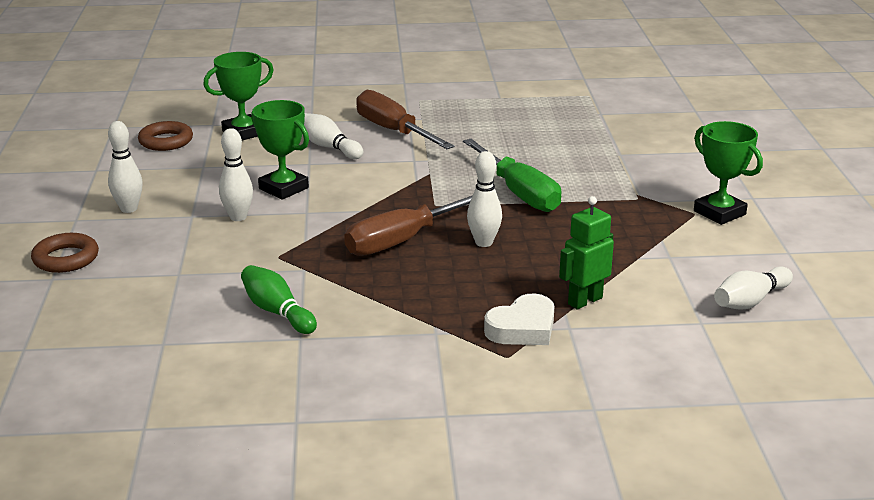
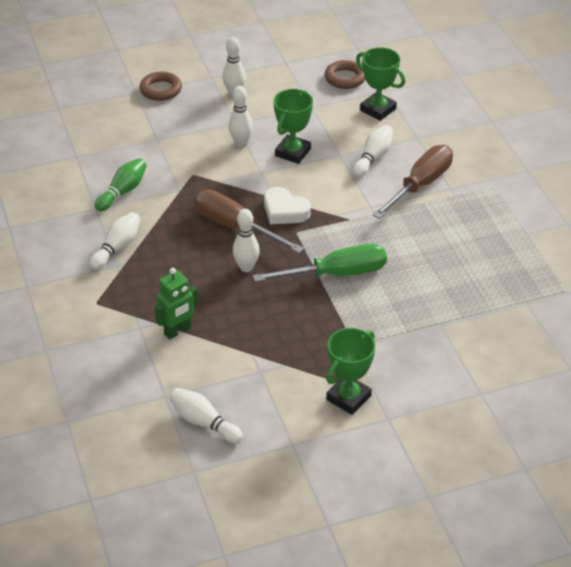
camera: 75 degrees right, 15 degrees up
green screwdriver [463,139,561,212] -> green screwdriver turned 150 degrees counterclockwise [253,244,387,282]
white heart [484,294,554,345] -> white heart moved to [264,187,311,224]
green robot [559,196,614,309] -> green robot turned 105 degrees clockwise [155,268,198,339]
none -> white bowling pin [90,212,141,270]

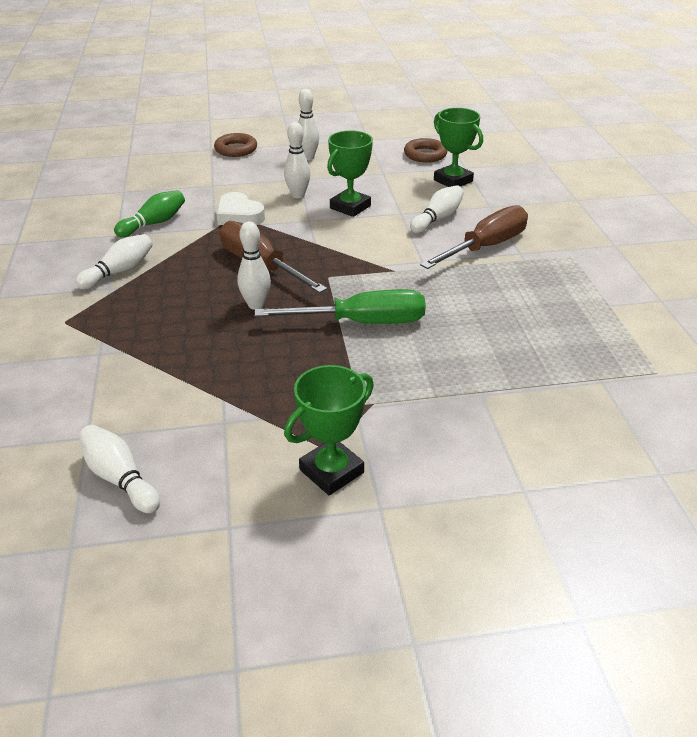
camera: 10 degrees right, 5 degrees down
green robot [155,268,198,339] -> none
white heart [264,187,311,224] -> white heart moved to [217,192,265,225]

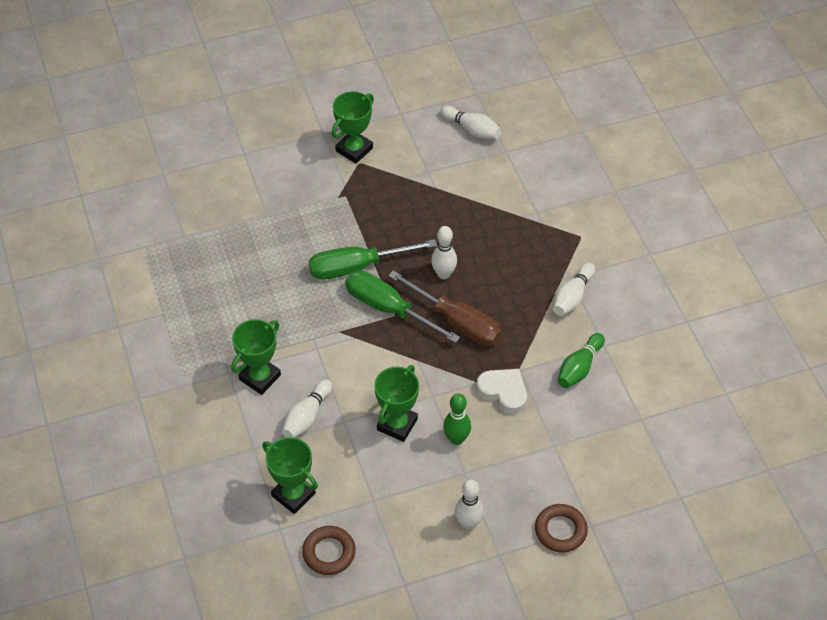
camera: 170 degrees right, 15 degrees up
white bowling pin [284,122,311,198] -> green bowling pin [443,393,471,445]
brown screwdriver [420,205,528,269] -> green trophy [231,319,281,395]
none -> green screwdriver [345,270,460,343]

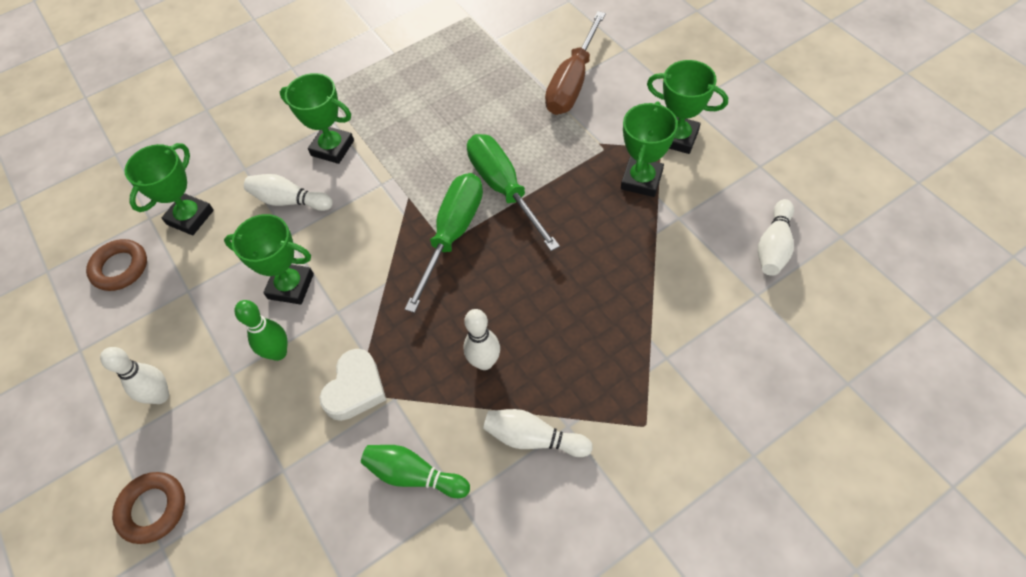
camera: 80 degrees right, 5 degrees up
brown screwdriver [388,270,501,346] -> brown screwdriver moved to [545,11,606,115]
white bowling pin [431,226,457,279] -> white bowling pin moved to [463,309,500,370]
none -> green trophy [621,101,678,197]

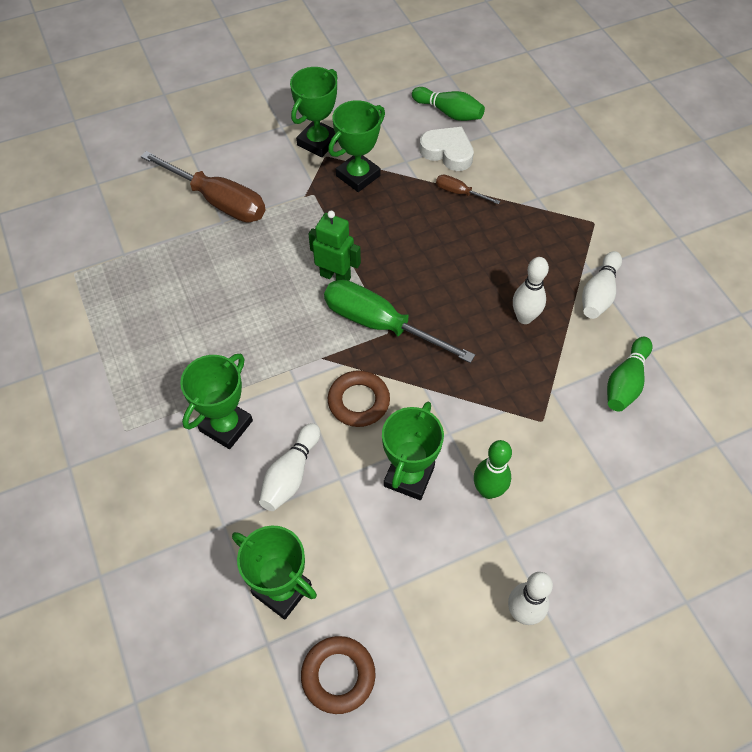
camera: 85 degrees left, 0 degrees up
brown ring [112,472,185,544] -> brown ring moved to [328,370,390,427]
white heart [319,349,386,421] -> white heart moved to [419,127,474,171]
green screwdriver [467,134,560,251] -> green robot [308,211,361,281]
green trophy [621,101,678,197] -> green trophy turned 75 degrees counterclockwise [328,100,385,192]
white bowling pin [758,199,794,276] -> green bowling pin [412,87,485,121]
none -> brown screwdriver [436,174,500,204]

